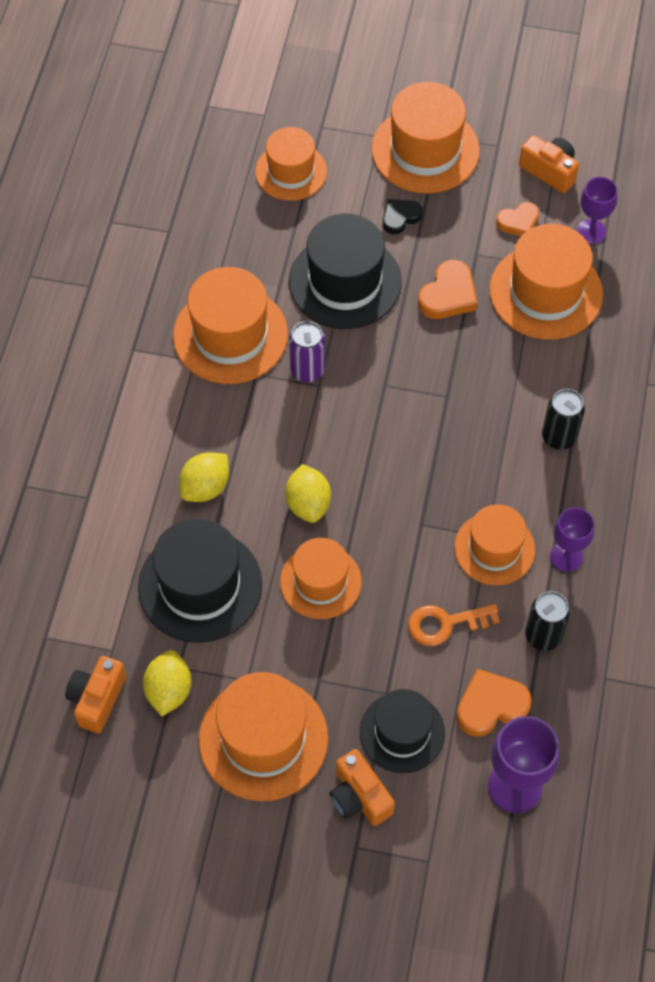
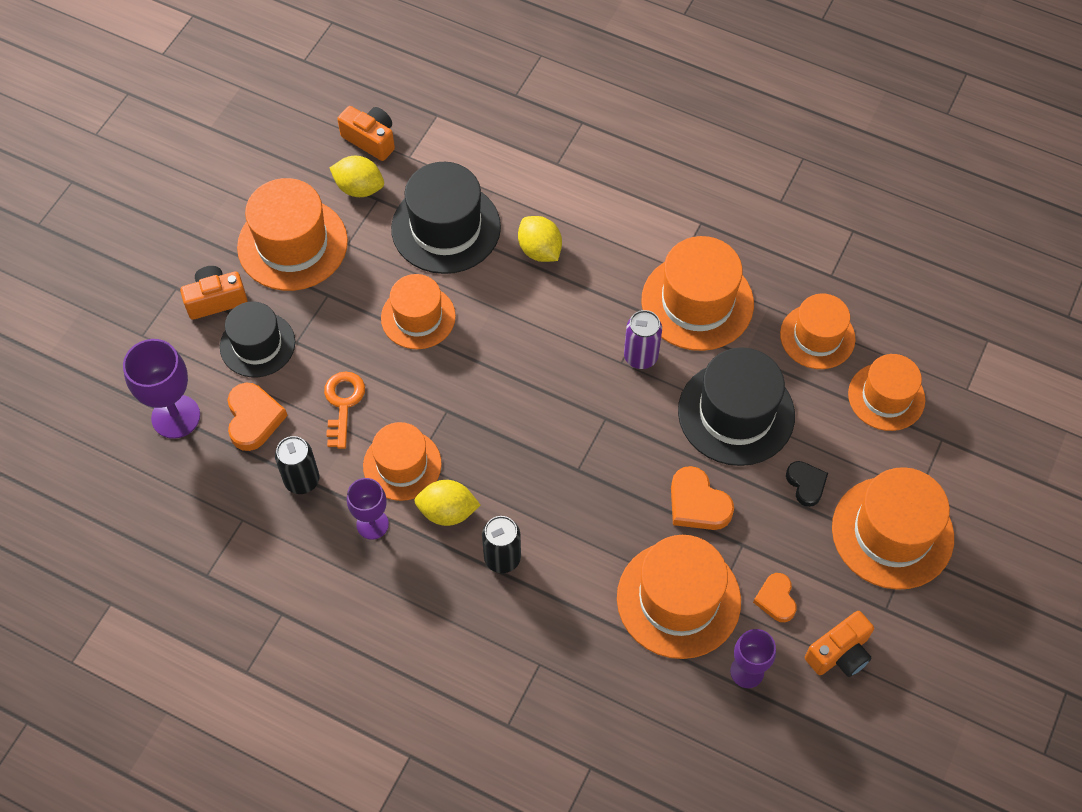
camera: 105 degrees right, 0 degrees up
yellow lemon [285,464,331,523] -> yellow lemon moved to [414,480,480,526]
none -> orange hat [780,294,856,369]

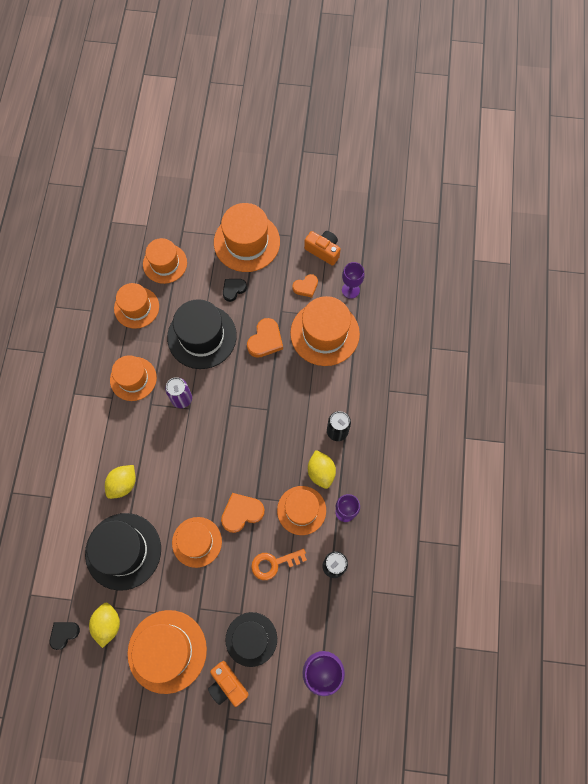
camera: 110 degrees left, 10 degrees up
orange heart [228,383,288,451] -> orange heart moved to [221,493,265,533]
orange camera [337,106,395,161] -> black heart [50,622,80,650]
orange hat [641,236,754,351] -> orange hat [110,355,157,401], size x0.66

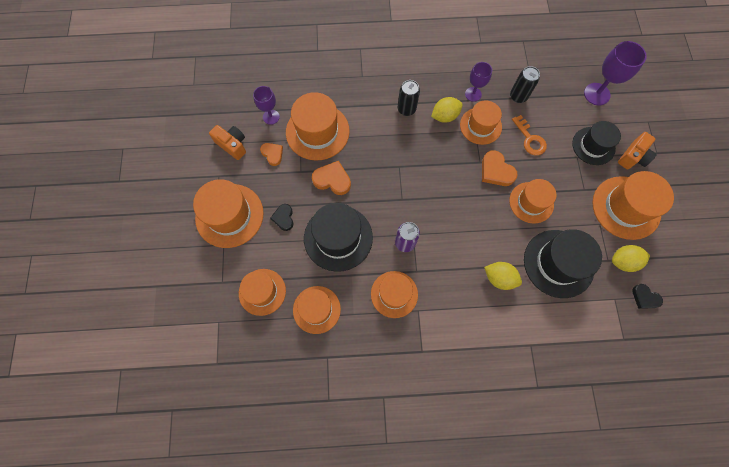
camera: 100 degrees left, 0 degrees up
black heart [223,279,247,302] -> black heart turned 45 degrees clockwise [270,204,294,231]
orange camera [304,231,341,266] -> orange camera turned 105 degrees clockwise [209,125,246,160]

